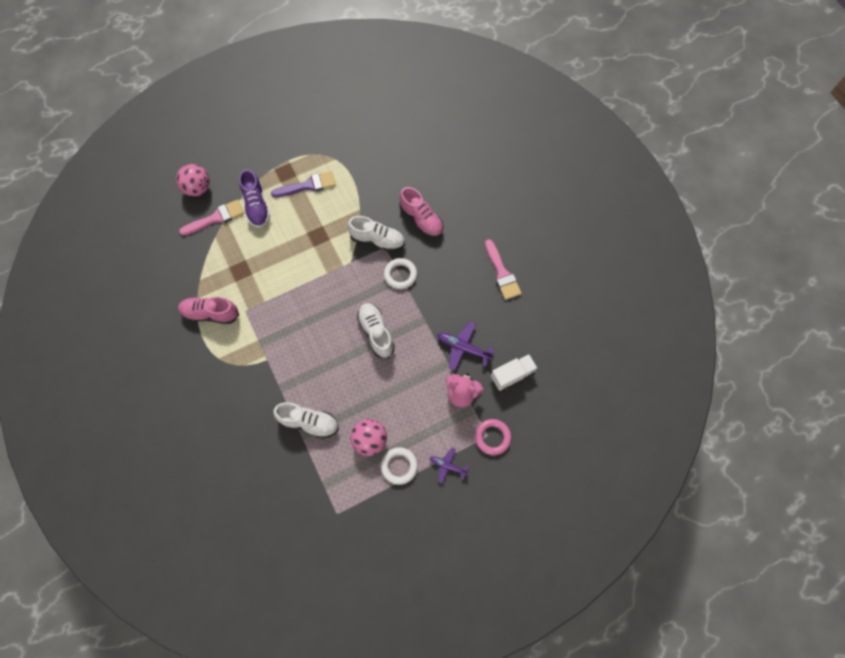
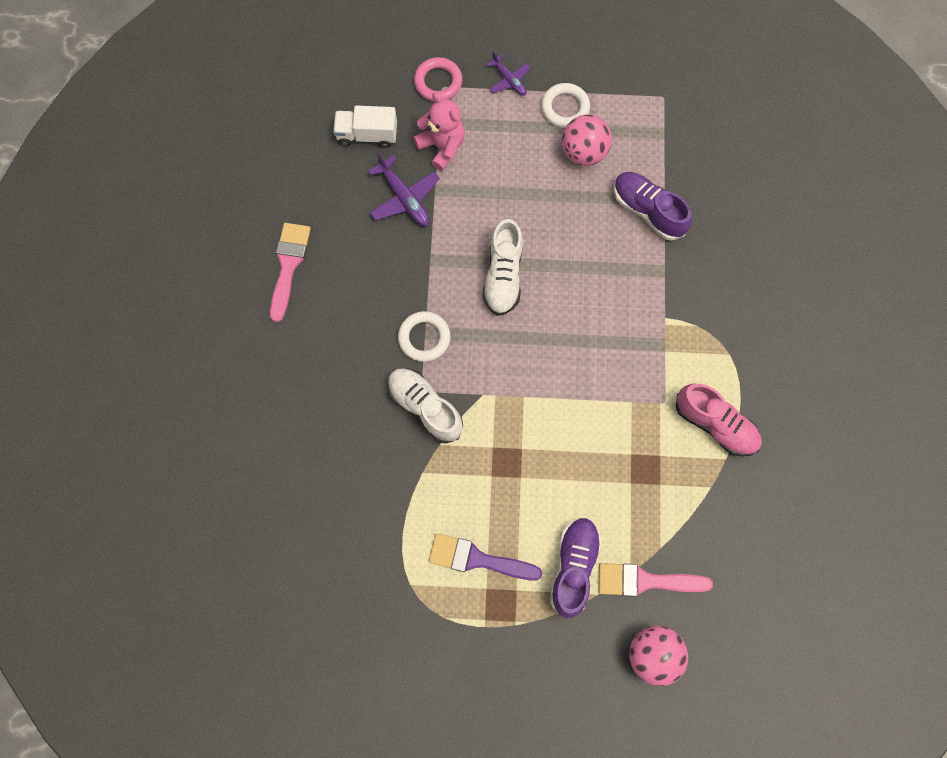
camera: 150 degrees left, 5 degrees up
white shoe [273,402,338,439] -> purple shoe [614,172,692,240]
pink shoe [399,187,444,238] -> none

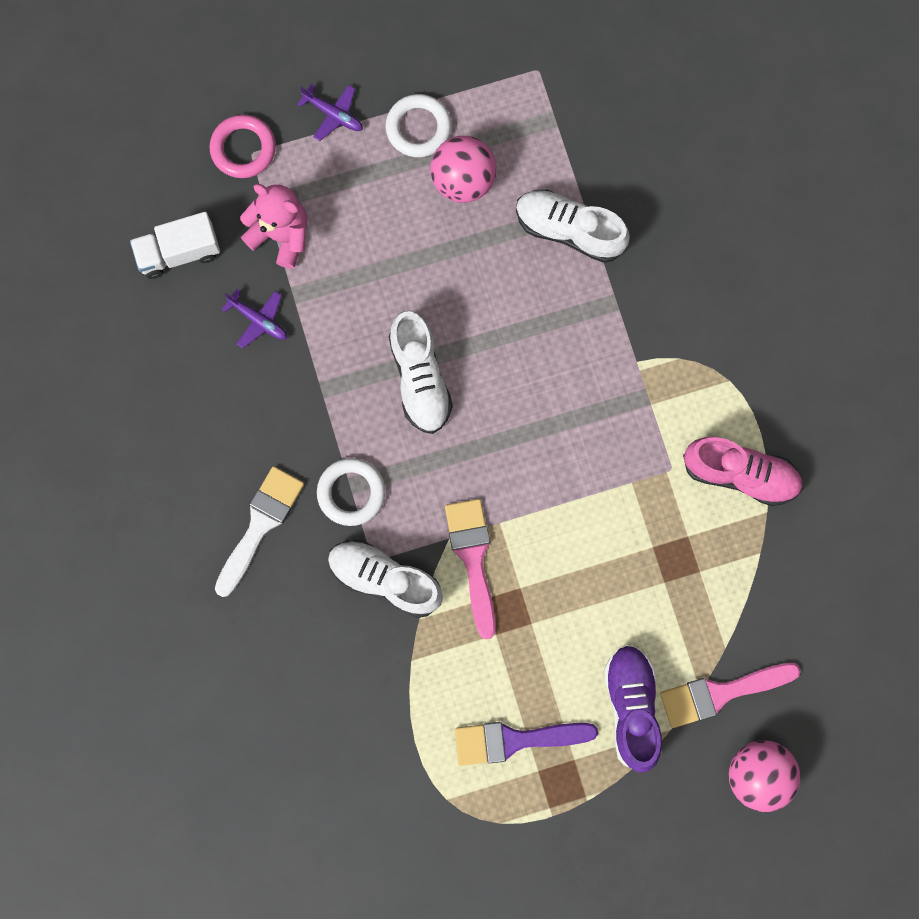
camera: 20 degrees left, 5 degrees up
pink brush [270,223,311,322] -> pink brush moved to [445,499,496,639]
purple plane [368,152,440,226] -> purple plane [221,289,287,348], size x0.64
purple shoe [614,172,692,240] -> white shoe [516,190,630,263]
none -> white brush [215,466,304,597]

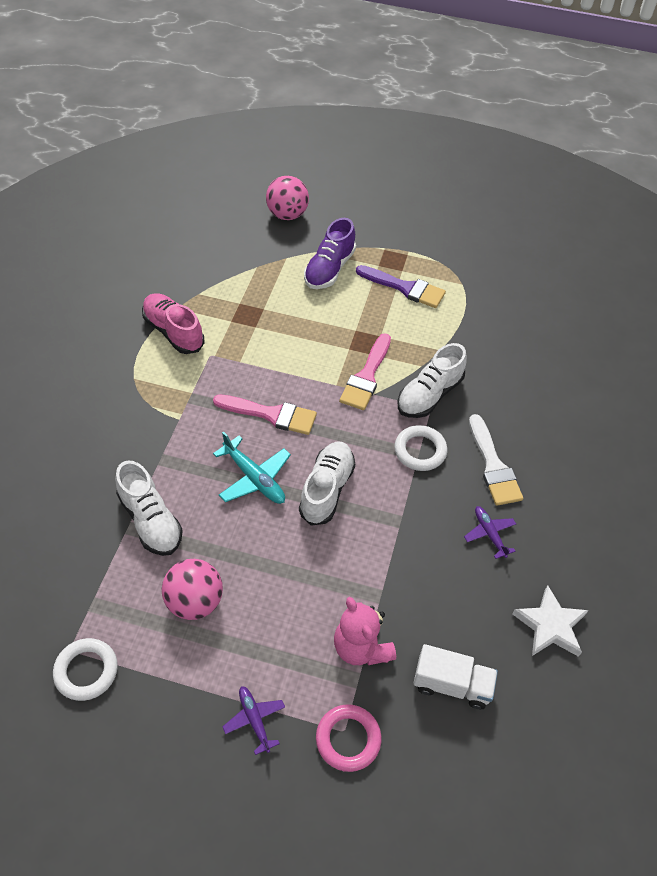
camera: 150 degrees left, 25 degrees down
white brush [215,466,304,597] -> white brush turned 75 degrees counterclockwise [469,414,523,506]
purple plane [221,289,287,348] -> purple plane moved to [464,506,516,559]
white shoe [328,540,443,618] -> white shoe turned 75 degrees clockwise [397,343,467,418]
white ring [386,94,451,157] -> white ring moved to [53,638,118,701]
pink brush [660,663,801,728] -> pink brush moved to [213,394,317,435]
none -> turquoise plane [213,432,291,504]
none -> white star [512,585,589,657]

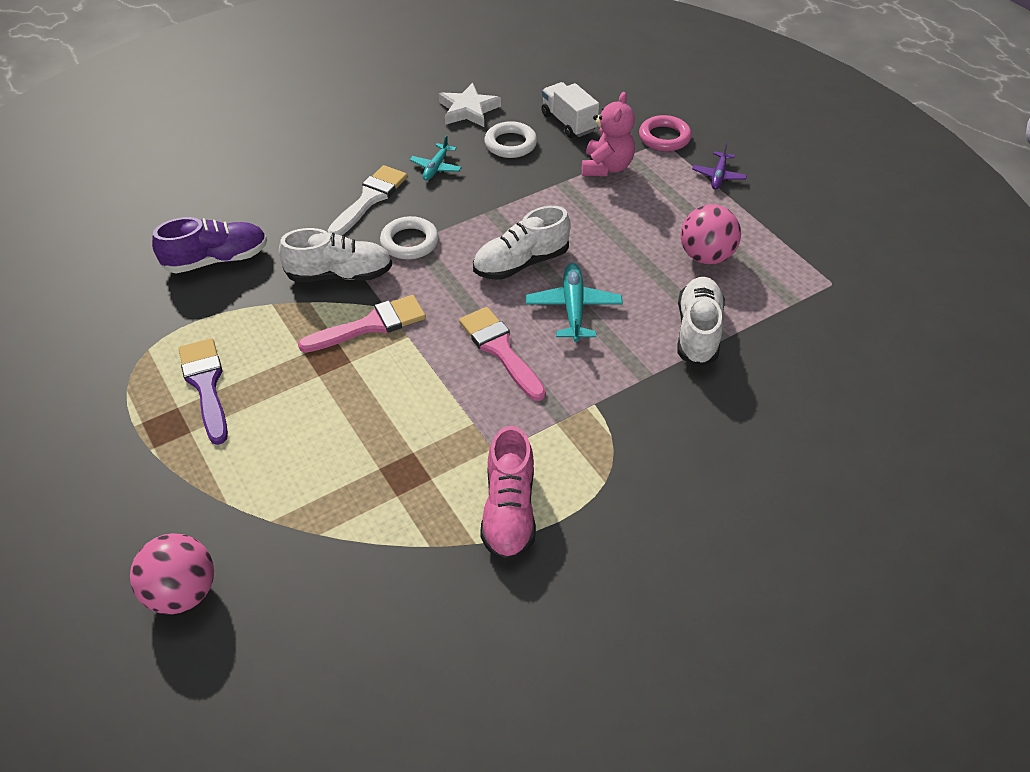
camera: 135 degrees left, 5 degrees down
white ring [53,638,118,701] -> white ring moved to [484,121,537,158]
purple shoe [304,218,356,289] -> purple shoe moved to [152,217,267,273]
purple plane [464,506,516,559] -> turquoise plane [410,135,462,181]

